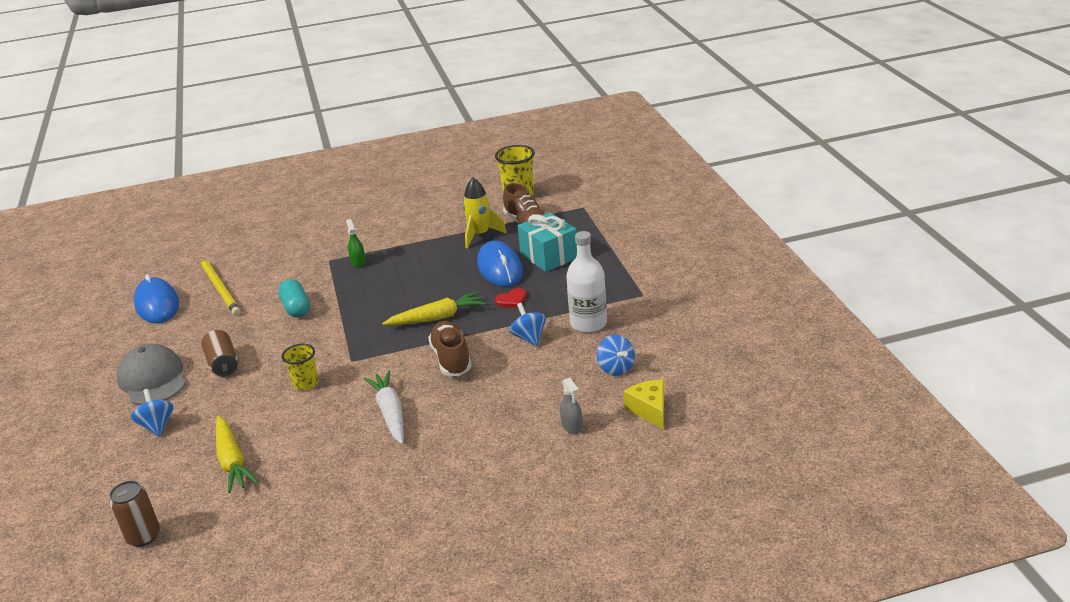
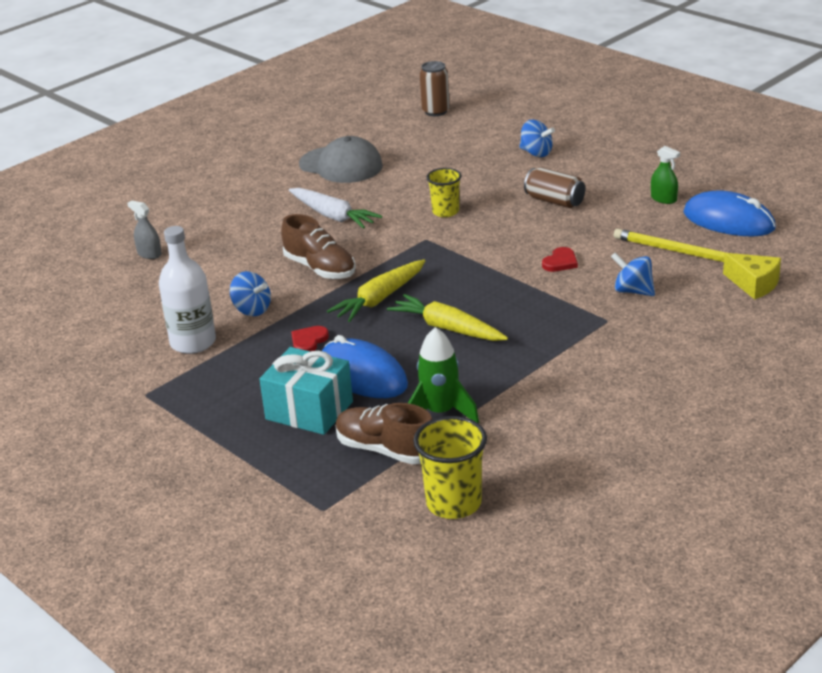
camera: 150 degrees right, 0 degrees up
grey cap [117,344,186,405] -> grey cap moved to [299,136,383,183]
yellow carrot [216,416,258,493] -> yellow carrot moved to [387,294,508,341]
turquoise capsule [278,279,310,317] -> red heart [542,247,578,272]
green spray bottle [346,219,366,268] -> green spray bottle moved to [651,146,680,204]
yellow rocket [463,178,507,249] -> green rocket [408,327,479,423]
blue spinning top [597,335,635,376] -> blue spinning top moved to [611,253,655,296]
yellow cheese [624,379,664,430] -> yellow cheese moved to [723,253,781,300]

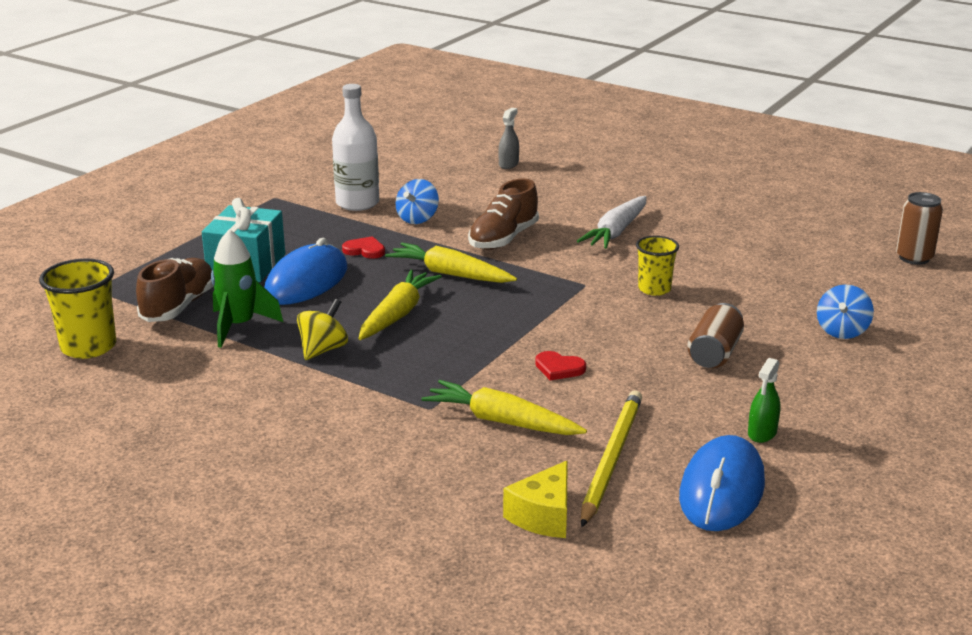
camera: 75 degrees right, 5 degrees down
grey cap [299,136,383,183] -> none
blue spinning top [611,253,655,296] -> yellow carrot [421,380,587,435]
none -> yellow spinning top [297,299,348,360]

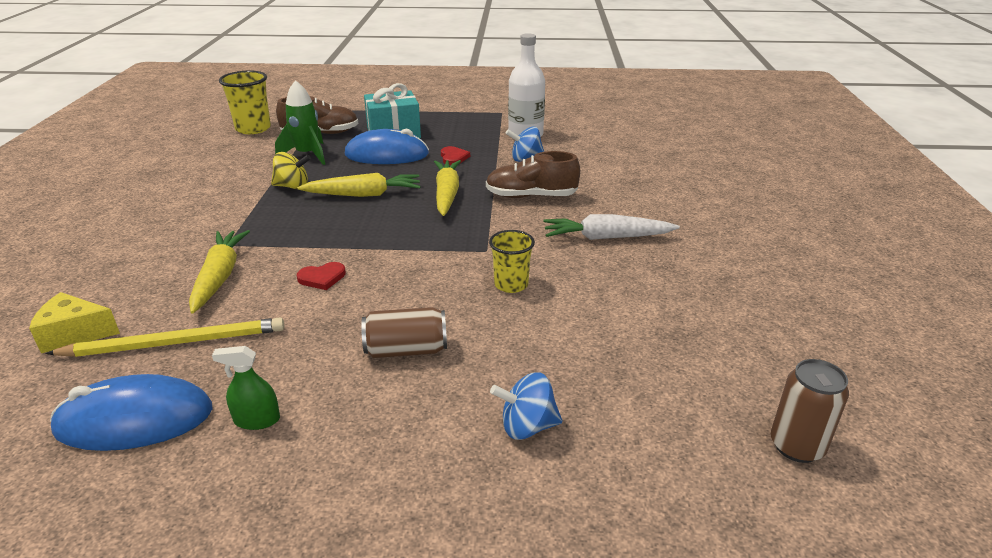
camera: 60 degrees right, 5 degrees up
grey spray bottle [498,108,519,169] -> none
red heart [535,351,586,381] -> red heart turned 105 degrees counterclockwise [297,262,346,290]

